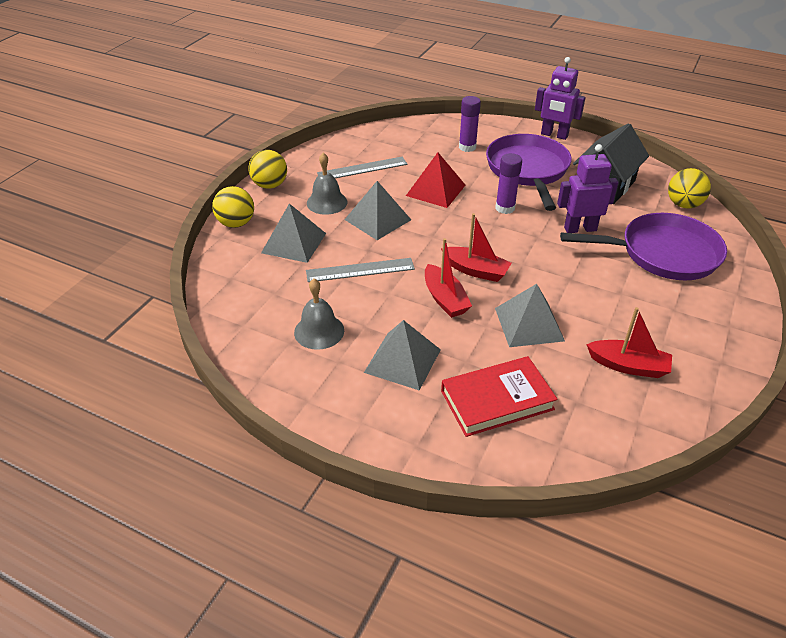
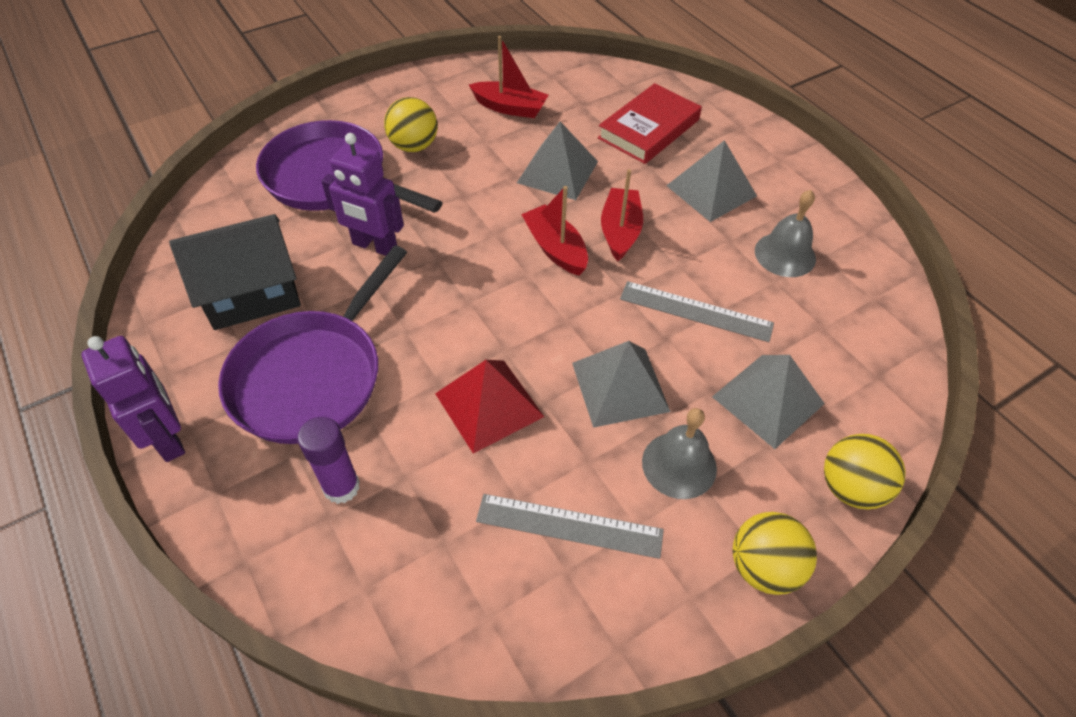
camera: 150 degrees left, 10 degrees up
red book [441,356,558,437] -> red book turned 60 degrees counterclockwise [598,83,702,164]
purple glue stick [495,153,522,214] -> none
red boat [586,307,672,378] -> red boat turned 150 degrees clockwise [469,36,548,118]
yellow ball [668,168,711,209] -> yellow ball moved to [384,97,437,152]

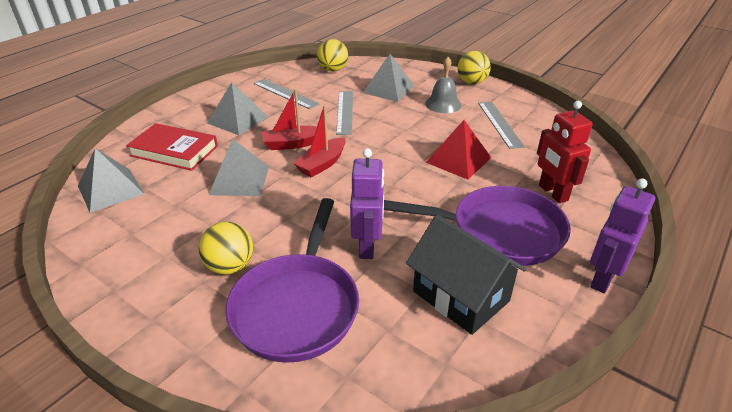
camera: 110 degrees left, 15 degrees down
purple glue stick [297,417,360,504] -> red robot [537,101,593,203]
red boat [469,36,548,118] -> none
grey pyramid [572,341,671,428] -> grey pyramid moved to [78,148,144,213]
grey bell [755,190,816,277] -> grey ruler [254,79,320,109]
yellow ball [824,434,906,510] -> yellow ball moved to [317,39,348,72]

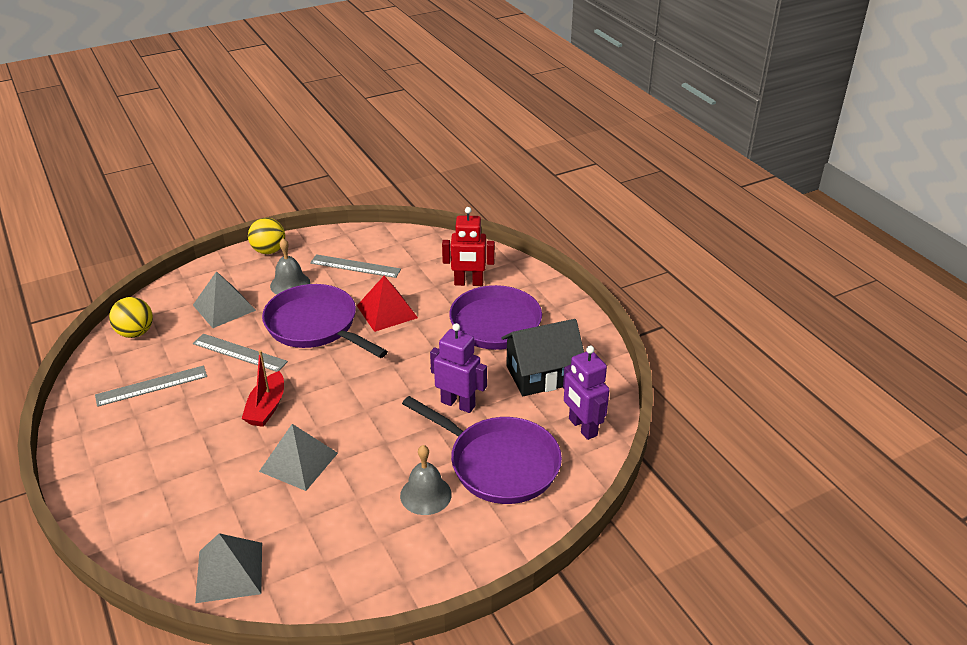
camera: 65 degrees left, 0 degrees up
red book [126,123,218,171] -> none
yellow ball [199,222,253,275] -> grey bell [400,445,452,515]
grey pyramid [207,82,268,135] -> none
red boat [293,105,346,178] -> none
purple robot [590,178,655,294] -> purple robot moved to [563,346,609,440]
none -> purple pan [262,284,388,358]

